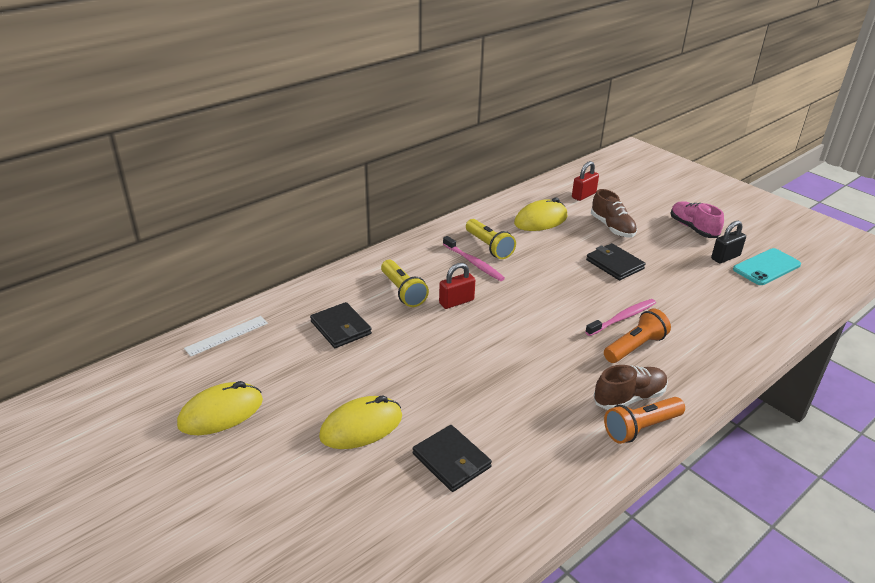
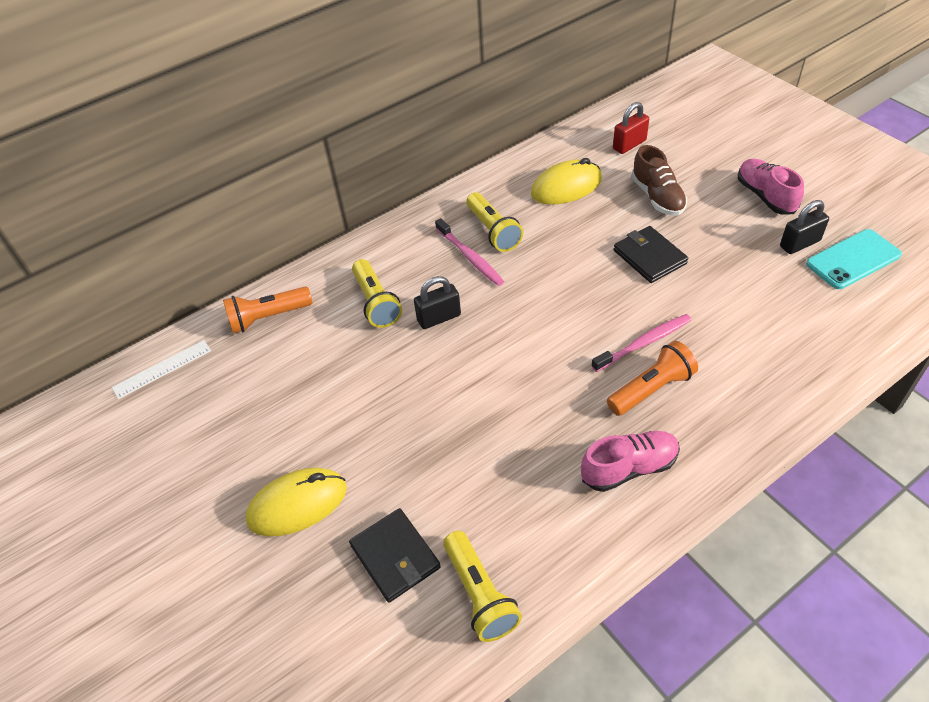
camera: 10 degrees right, 15 degrees up
yellow mouse [177,381,263,435] -> none
black wallet [310,302,372,348] -> none
red padlock [439,263,475,309] -> black padlock [414,276,461,329]
brown shoe [594,365,668,410] -> pink shoe [581,431,680,492]
orange flashlight [604,397,685,444] -> orange flashlight moved to [223,287,312,333]
none -> yellow flashlight [443,531,522,642]

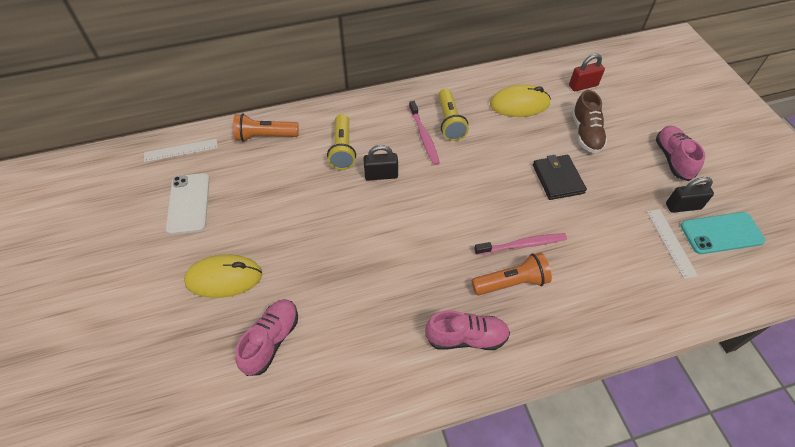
camera: 15 degrees right, 5 degrees up
black wallet [349,508,441,603] -> pink shoe [235,299,298,376]
yellow flashlight [443,531,522,642] -> none
none -> white phone [166,173,210,235]
none -> white ruler [647,209,698,279]

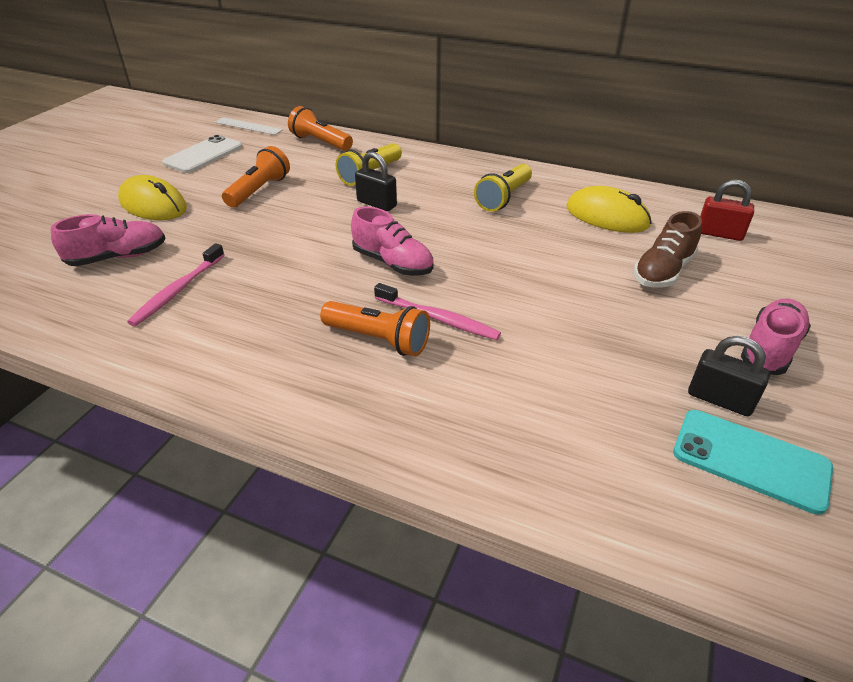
camera: 40 degrees right, 15 degrees down
pink toothbrush [409,101,440,165] -> pink toothbrush moved to [127,243,225,326]
pink shoe [425,310,510,350] -> pink shoe moved to [351,207,433,276]
black wallet [533,155,587,200] -> none
white ruler [647,209,698,279] -> none
none -> orange flashlight [222,146,290,208]

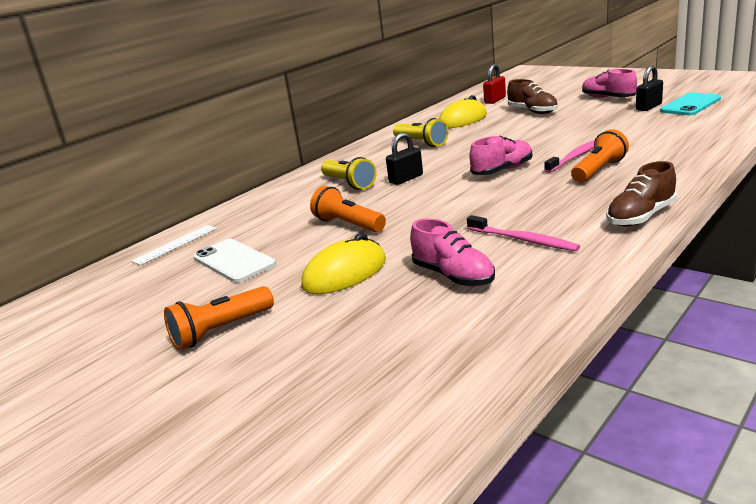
camera: 70 degrees left, 15 degrees down
pink shoe [51,214,166,266] -> pink shoe turned 150 degrees clockwise [410,219,495,287]
orange flashlight [288,106,353,151] -> orange flashlight moved to [164,286,274,350]
none -> brown shoe [606,161,677,227]

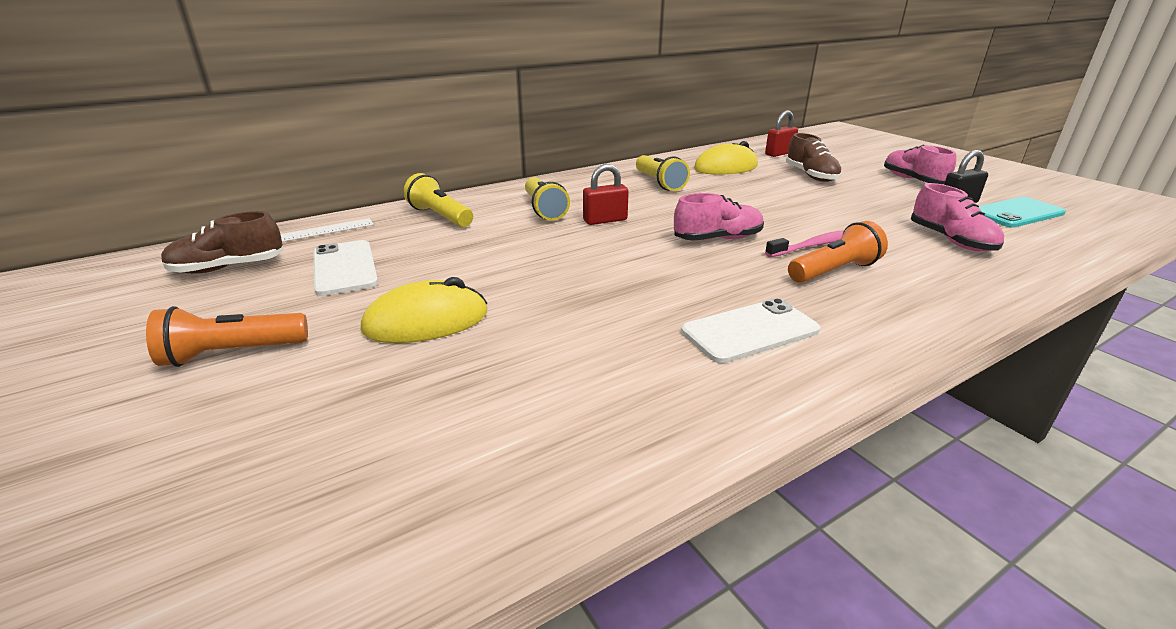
camera: 15 degrees right, 5 degrees up
orange flashlight [310,186,386,232] -> none
black padlock [386,132,423,185] -> red padlock [583,164,629,225]
pink shoe [410,219,495,287] -> pink shoe moved to [911,183,1004,252]
pink toothbrush [467,215,580,251] -> none
brown shoe [606,161,677,227] -> brown shoe moved to [161,211,284,274]
none -> yellow flashlight [403,173,473,227]
none -> white phone [681,298,820,363]

